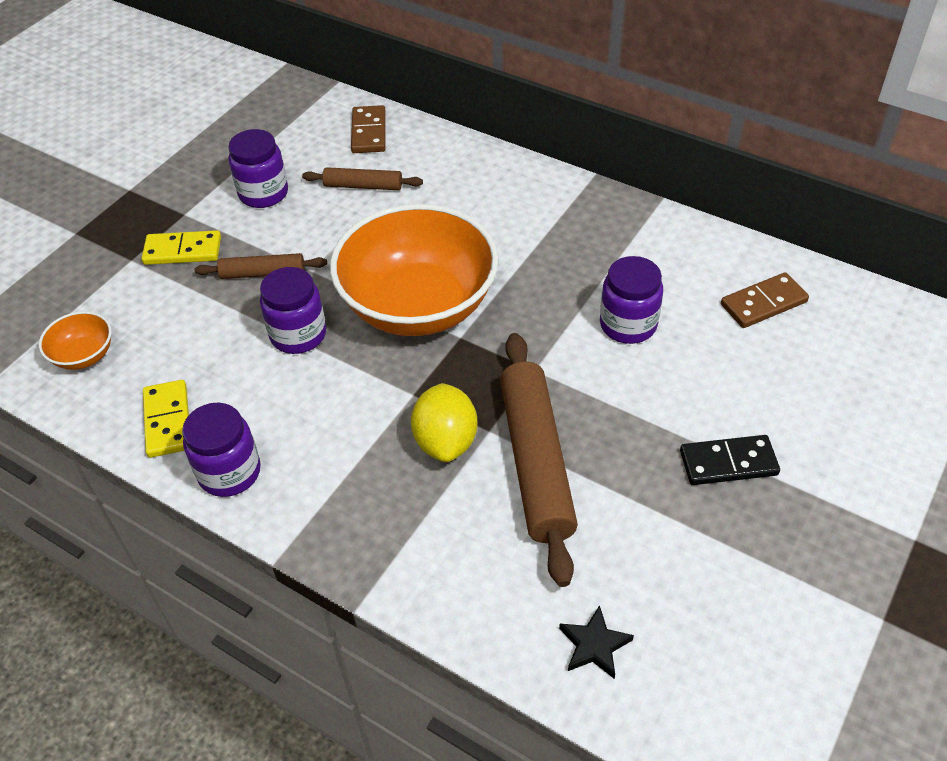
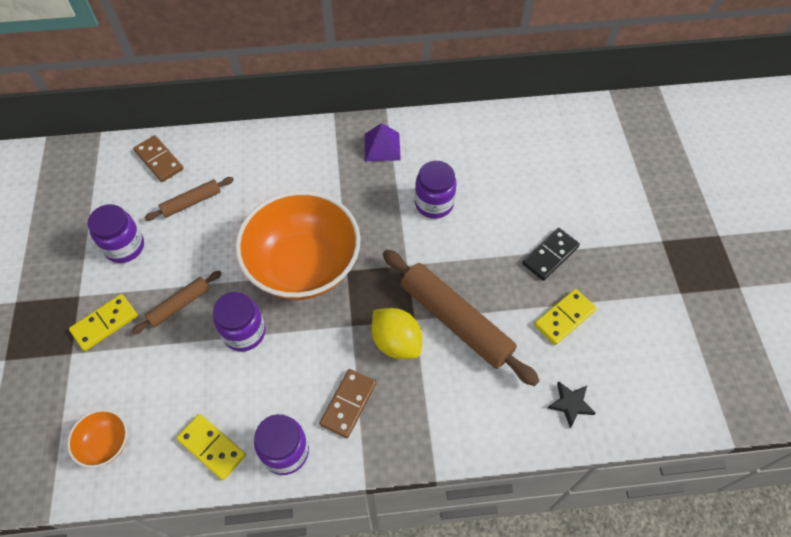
camera: 40 degrees left, 10 degrees up
brown domino [721,272,809,328] -> brown domino moved to [319,369,376,438]
none -> purple pyramid [365,123,401,161]
none -> yellow domino [534,289,597,345]

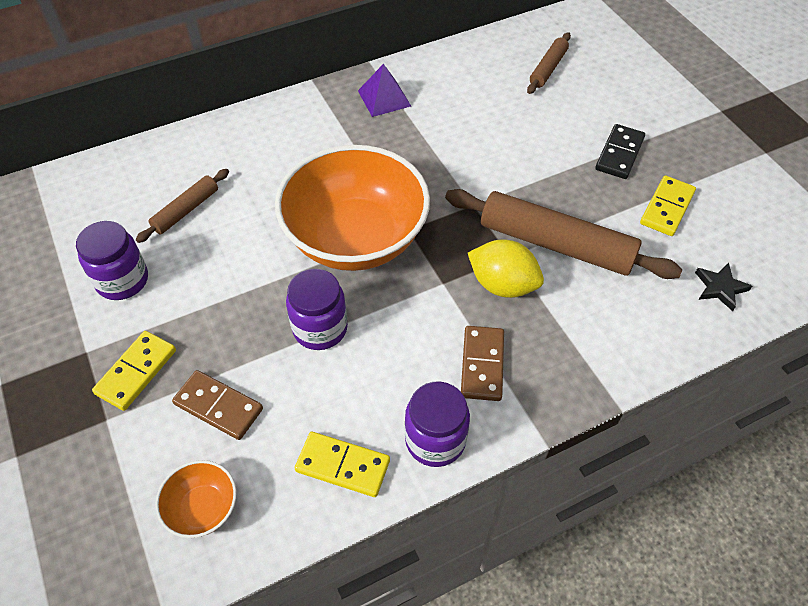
camera: 20 degrees left, 5 degrees down
brown rolling pin [131,270,222,335] -> brown rolling pin moved to [527,32,571,94]
brown domino [133,135,184,182] -> brown domino moved to [172,370,263,440]
purple jar [415,161,457,219] -> none

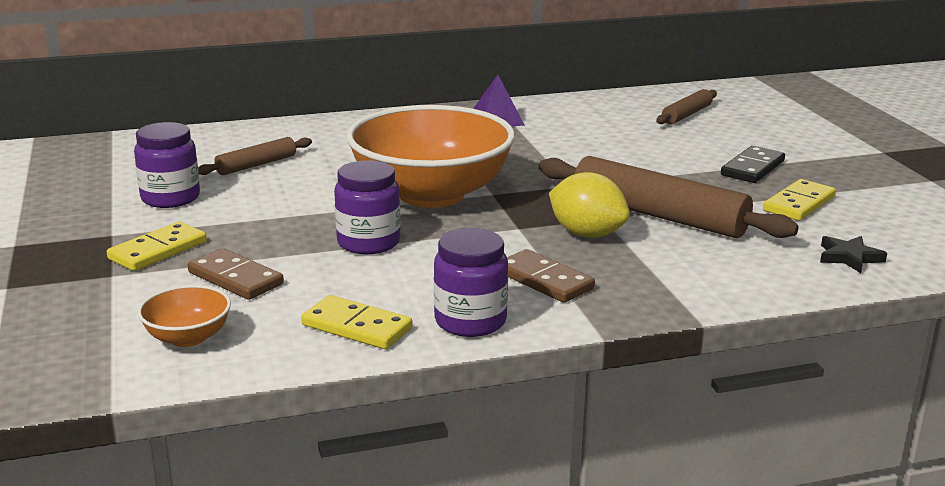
camera: 10 degrees right, 30 degrees down
brown domino [461,326,504,401] -> brown domino turned 60 degrees counterclockwise [507,249,595,303]

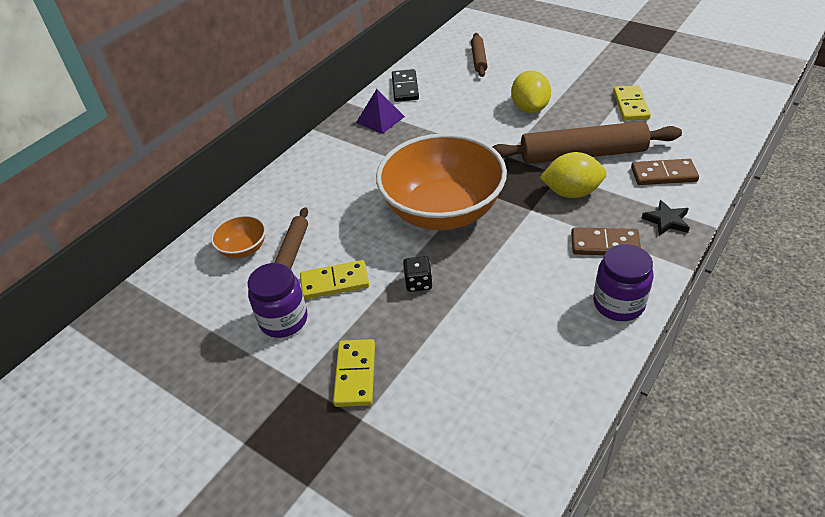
camera: 35 degrees left, 20 degrees up
orange bowl [137,285,231,347] -> orange bowl moved to [211,215,266,258]
brown domino [188,248,284,300] -> brown domino moved to [631,159,699,185]
yellow domino [301,295,412,349] -> yellow domino moved to [300,260,369,299]
purple jar [334,160,401,254] -> none
black domino [721,146,785,183] -> black domino moved to [392,69,419,102]
black star [820,236,887,273] -> black star moved to [642,200,690,236]
none -> black dice [403,256,433,292]
none -> yellow lemon [511,71,551,113]

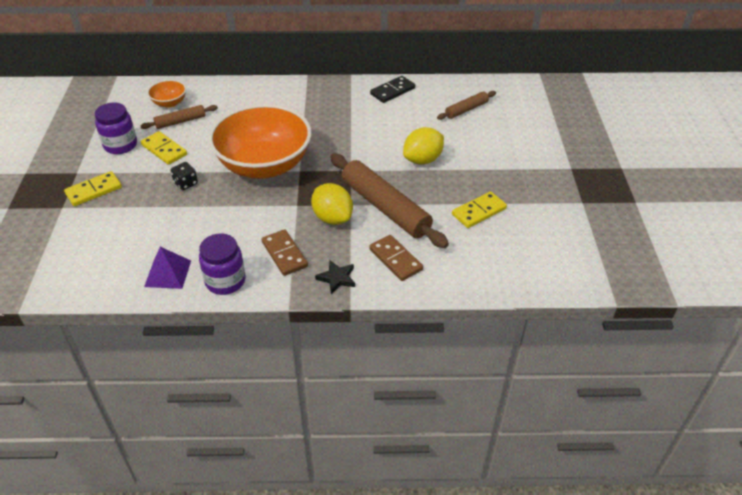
camera: 50 degrees right, 0 degrees up
purple pyramid [356,89,405,134] -> purple pyramid moved to [144,247,191,289]

